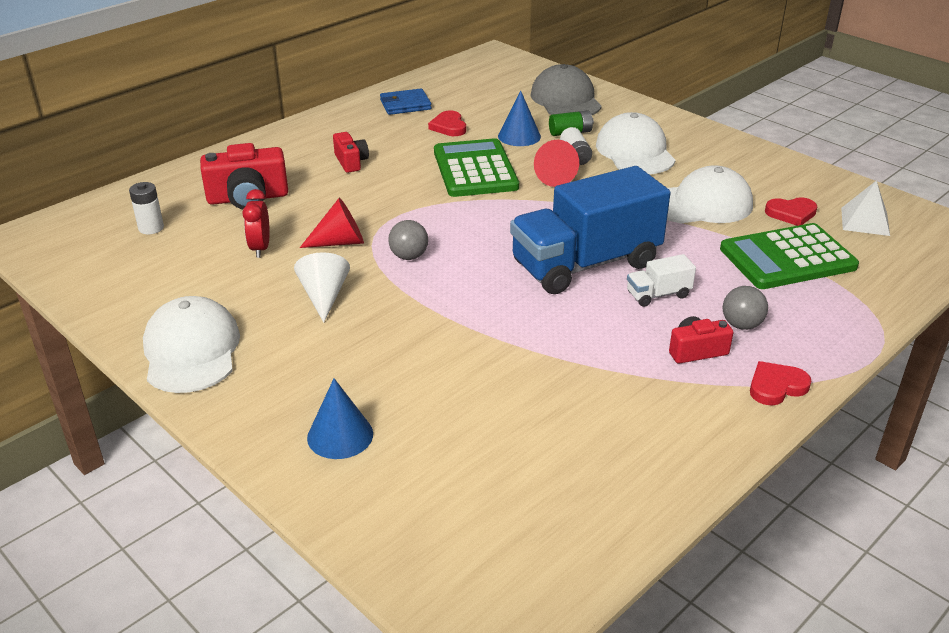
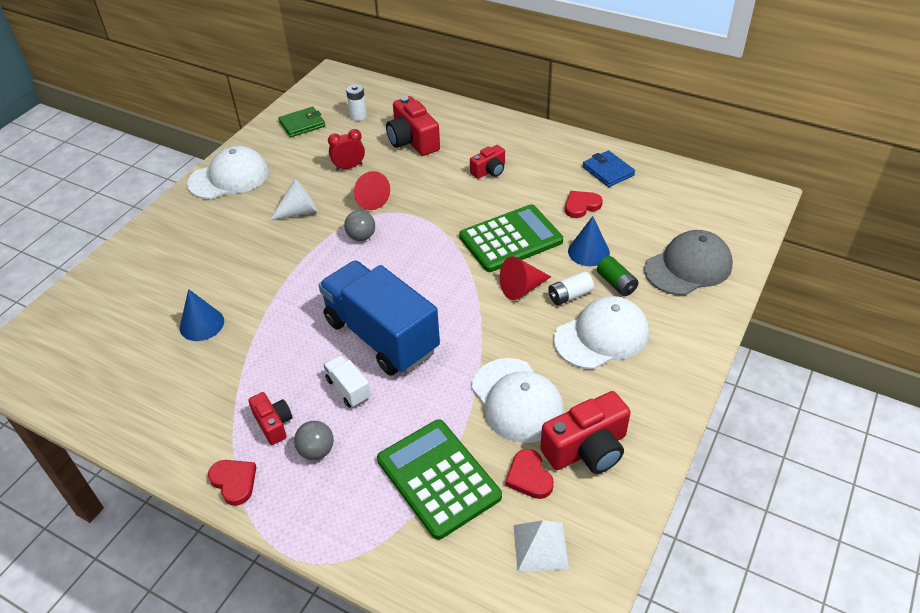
camera: 75 degrees right, 10 degrees up
blue cone [307,378,373,459] -> blue cone moved to [179,289,224,341]
none -> green wallet [278,107,325,137]
none -> red camera [540,391,631,474]

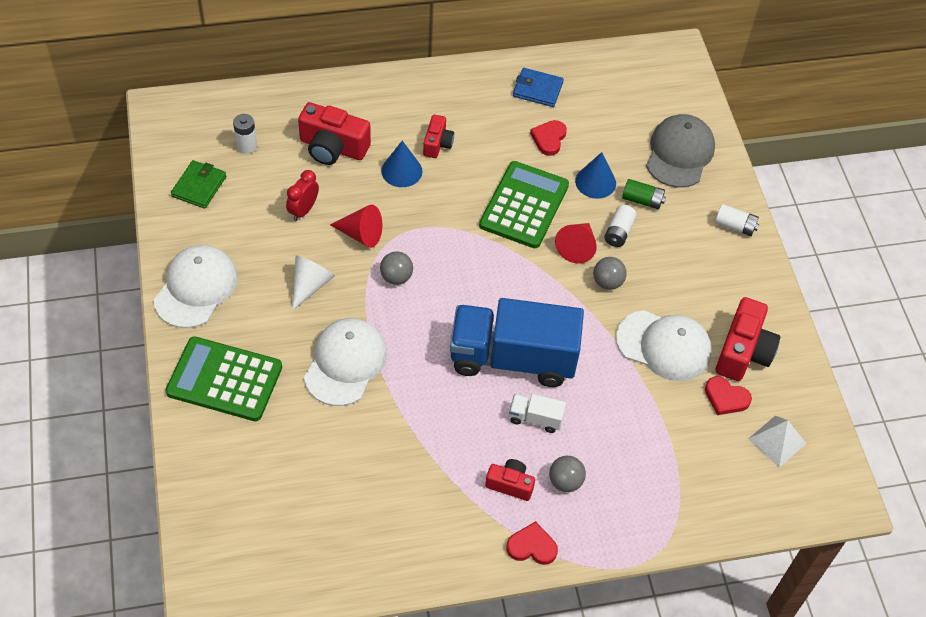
camera: 45 degrees left, 10 degrees up
blue cone [179,289,224,341] -> blue cone moved to [381,141,423,187]
green calculator [377,419,502,540] -> green calculator moved to [166,337,282,421]
white cap [554,296,649,369] -> white cap moved to [304,318,387,406]
none -> grey ball [593,257,627,290]
none -> white battery [715,204,759,236]

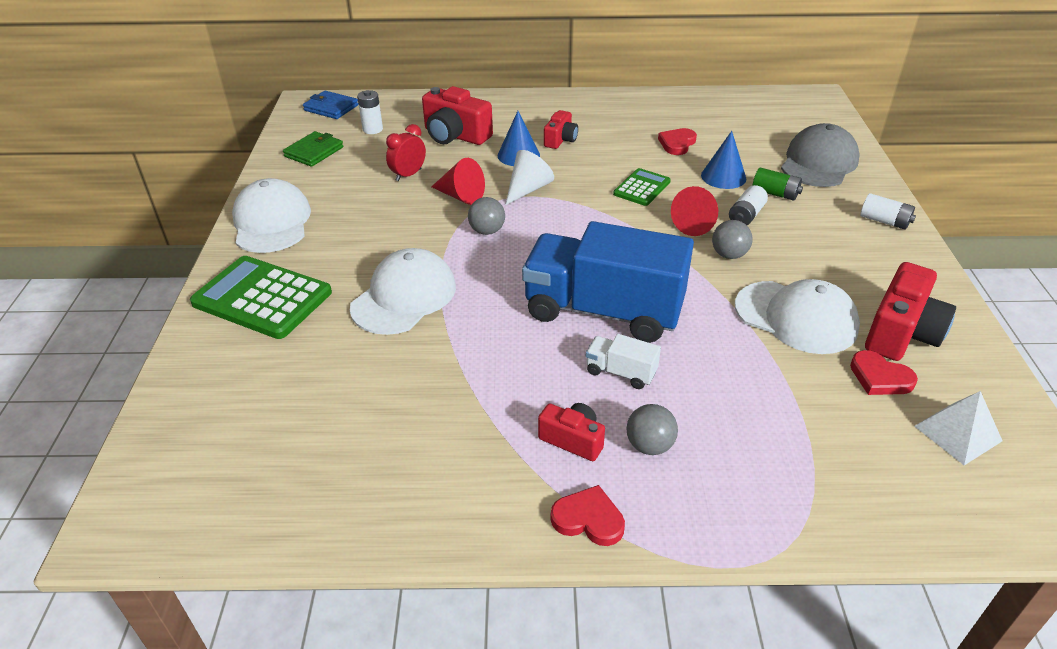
camera: 15 degrees right, 15 degrees down
white cap [154,245,238,328] -> white cap turned 45 degrees counterclockwise [232,178,311,253]
white cone [292,255,335,311] -> white cone moved to [505,150,554,205]
green calculator [479,161,569,248] -> green calculator [613,168,671,206], size x0.55
blue wallet [513,68,564,107] -> blue wallet moved to [303,91,359,119]

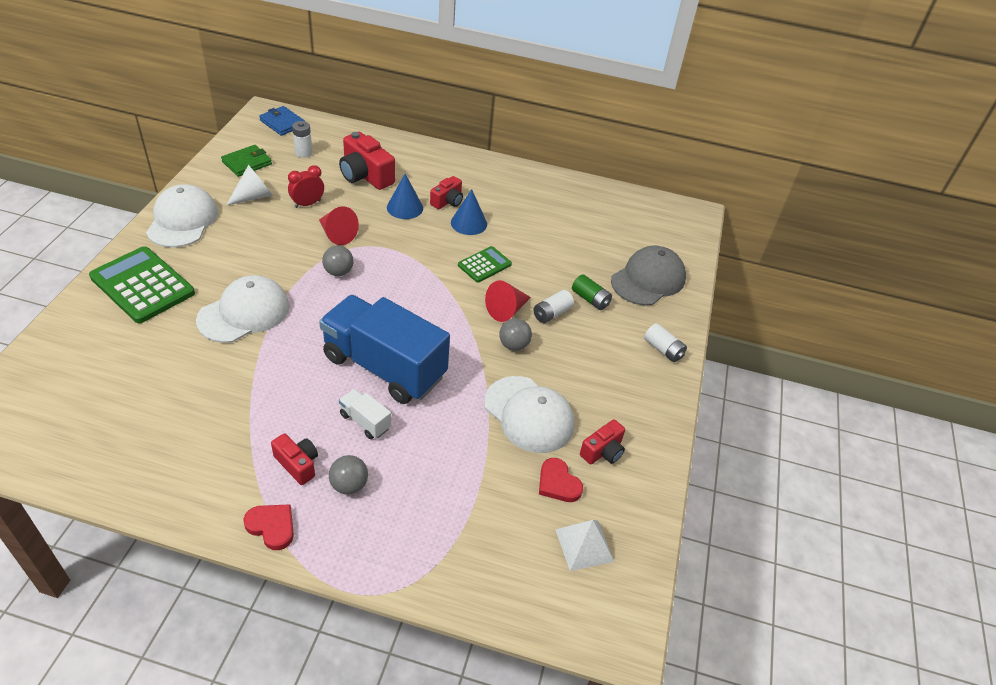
camera: 10 degrees right, 5 degrees up
white cone [505,150,554,205] -> white cone moved to [226,165,272,206]
red heart [658,128,697,155] -> none
blue cone [701,131,746,189] -> blue cone moved to [451,189,487,235]
red camera [865,262,956,361] -> red camera [580,419,625,465], size x0.58

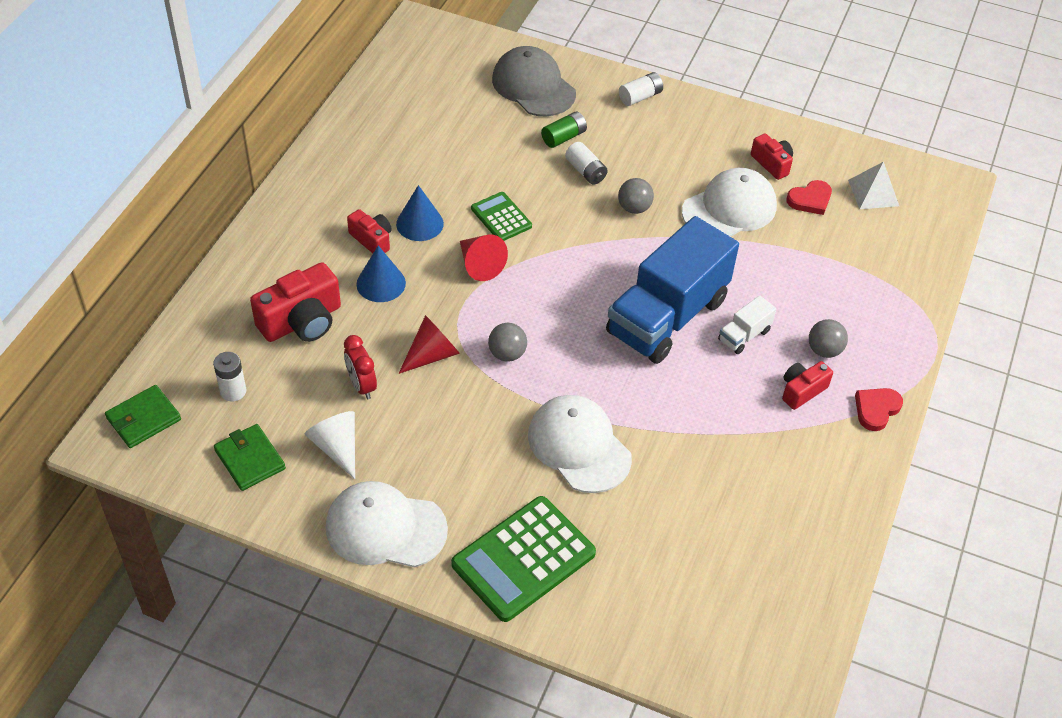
camera: 80 degrees left, 5 degrees up
blue wallet [259,106,305,136] -> green wallet [105,385,181,448]
red cone [485,280,531,322] -> red cone moved to [460,234,508,281]

